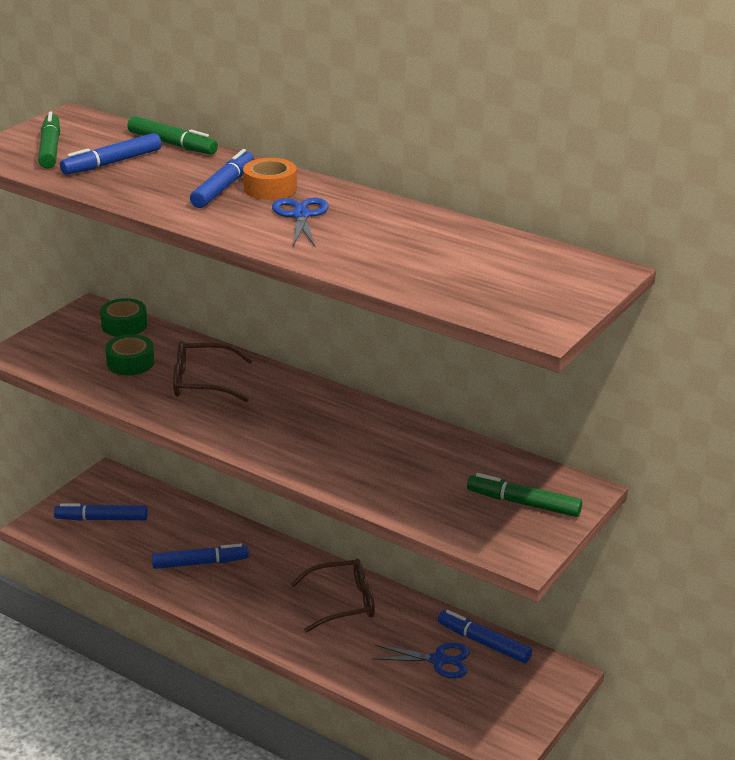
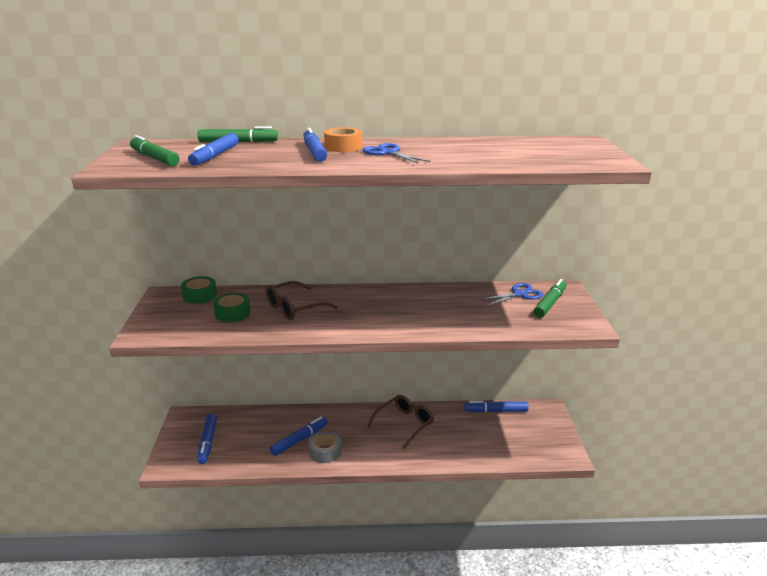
camera: 35 degrees left, 5 degrees down
blue marker [54,503,148,521] -> blue marker turned 60 degrees counterclockwise [197,413,217,464]
blue scissors [372,642,470,678] -> blue scissors moved to [479,283,543,306]
green marker [467,473,582,517] -> green marker turned 135 degrees clockwise [534,279,567,318]
none -> grey tape [309,431,341,463]

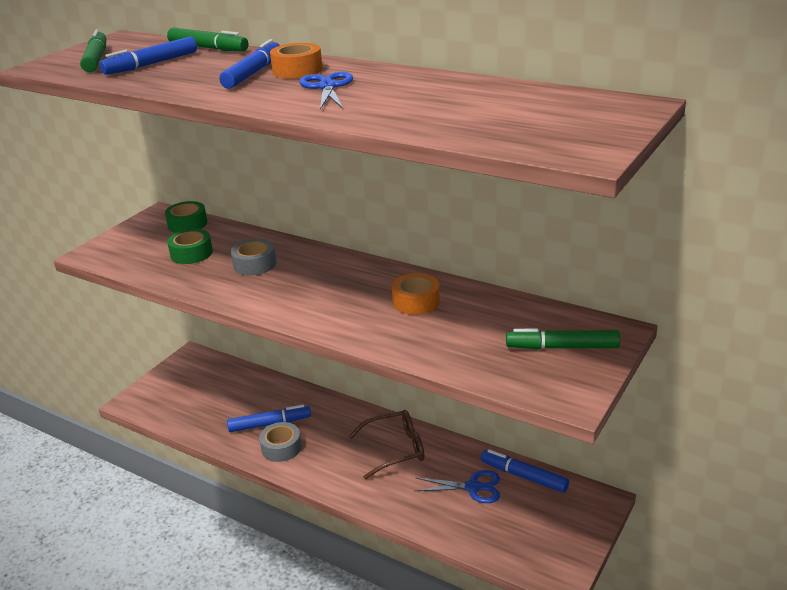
camera: 35 degrees right, 5 degrees up
blue marker [197,413,217,464] -> none
brown glasses [266,281,338,320] -> grey tape [231,239,276,275]
blue scissors [479,283,543,306] -> blue scissors moved to [414,470,500,503]
green marker [534,279,567,318] -> green marker turned 150 degrees counterclockwise [506,329,620,349]
none -> orange tape [392,273,440,315]

